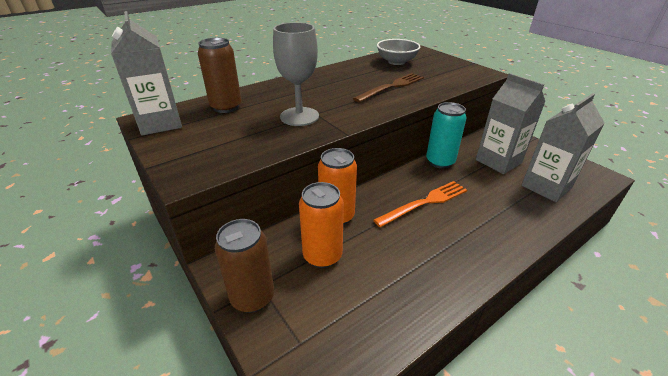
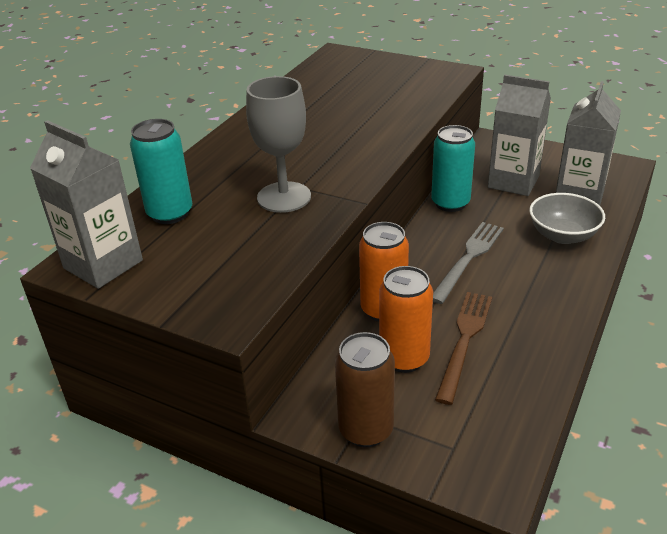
camera: 25 degrees left, 0 degrees up
brown can [198,38,242,113] -> turquoise can [130,119,192,224]
brown fork [353,73,424,102] -> brown fork moved to [435,292,492,405]
orange fork [373,181,467,227] -> grey fork [433,222,504,304]
grey bowl [377,39,420,65] -> grey bowl moved to [529,193,605,244]

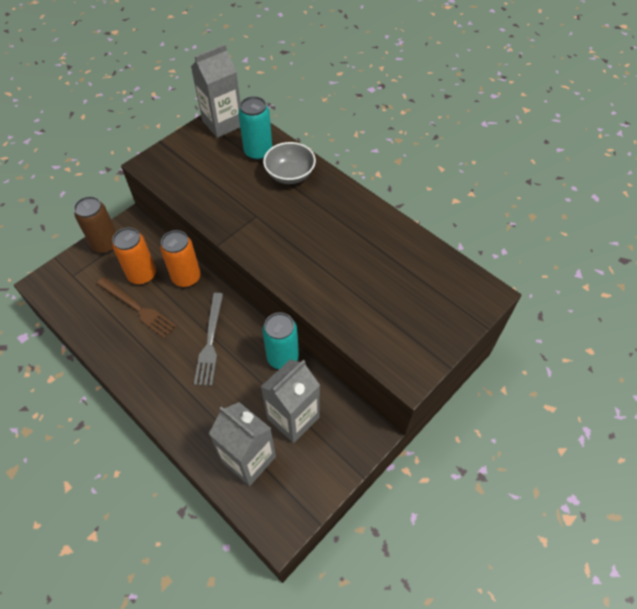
camera: 105 degrees right, 20 degrees up
grey goblet [246,76,311,213] -> none
grey fork [433,222,504,304] -> grey fork turned 45 degrees clockwise [194,293,223,386]
grey bowl [529,193,605,244] -> grey bowl moved to [263,142,316,184]

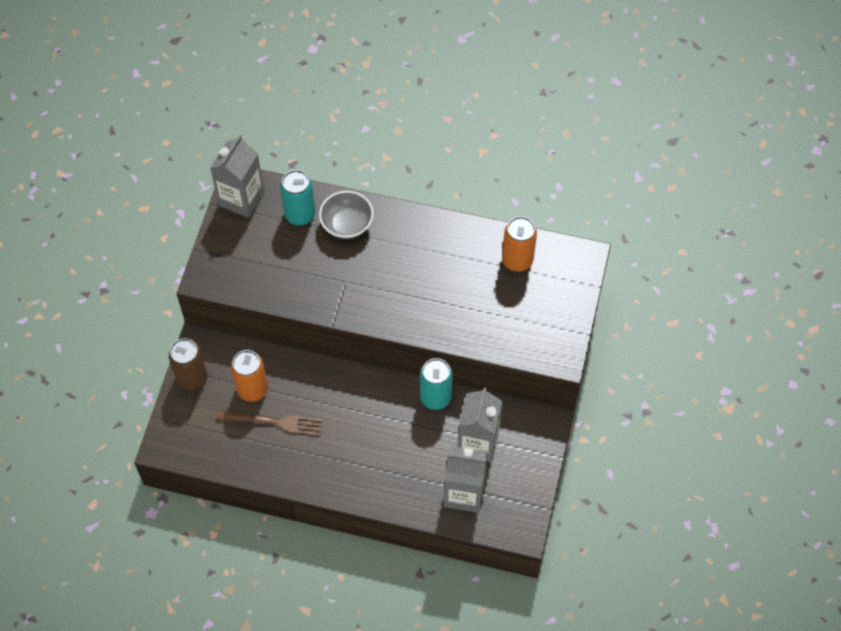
camera: 30 degrees left, 5 degrees up
orange can [160,230,201,287] -> orange can moved to [502,217,537,272]
grey fork [194,293,223,386] -> none

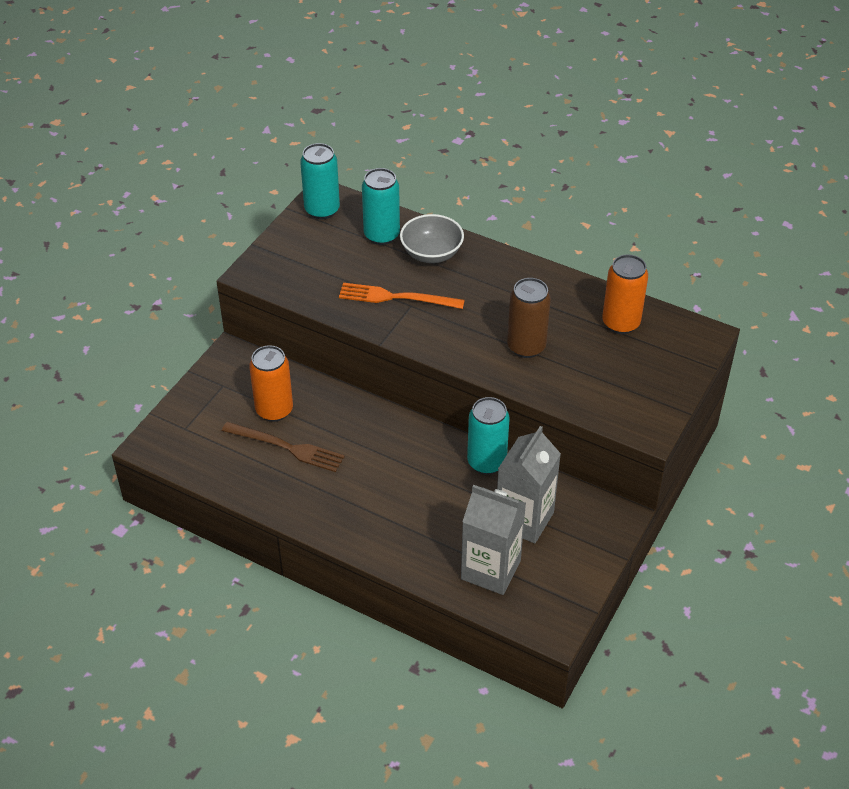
camera: 15 degrees right, 15 degrees down
brown can [169,338,207,390] -> brown can moved to [507,278,551,358]
grey carton [210,135,264,218] -> turquoise can [300,143,340,219]
none -> orange fork [339,283,465,309]

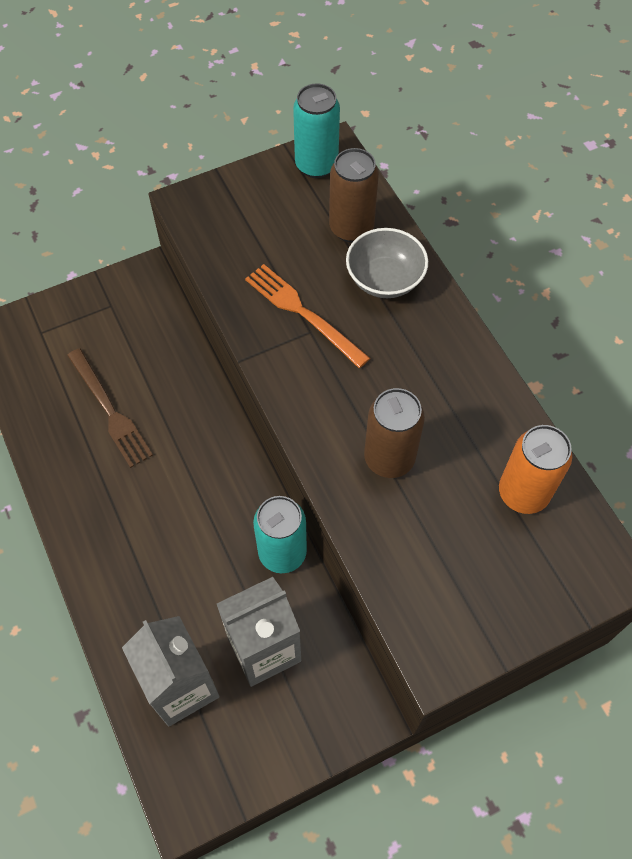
camera: 35 degrees right, 15 degrees up
orange can [249,345,293,422] -> none
turquoise can [362,168,400,245] -> brown can [329,148,379,242]

